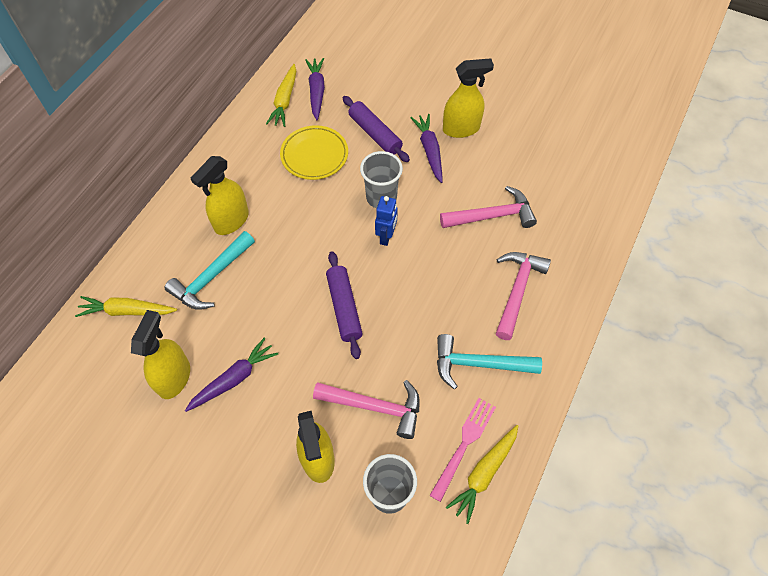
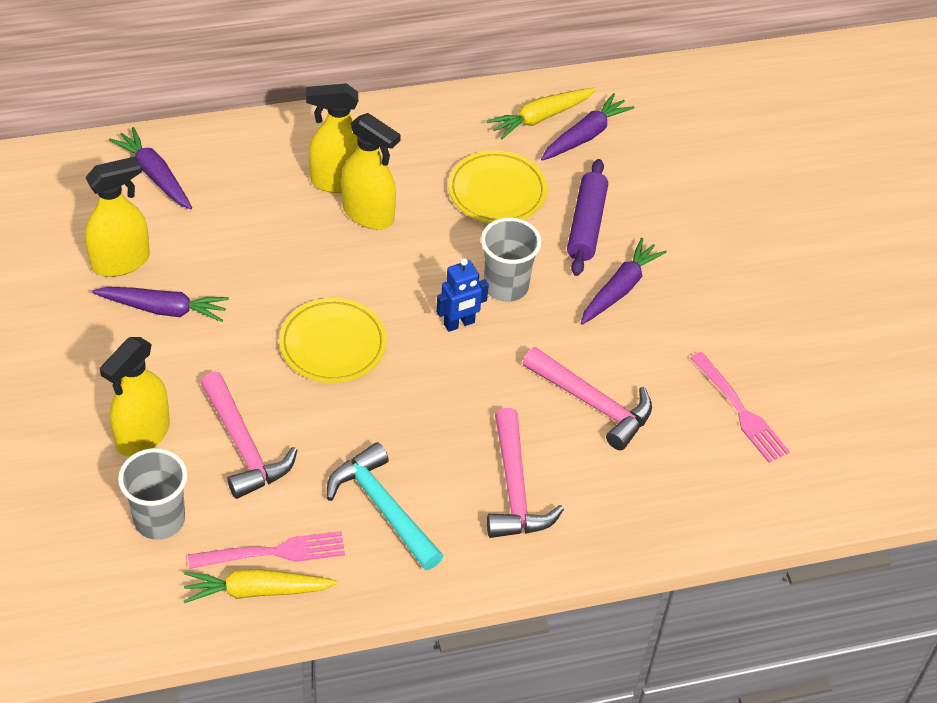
camera: 45 degrees right, 10 degrees down
yellow carrot [75,296,177,317] -> purple carrot [109,127,192,209]
turquoise hammer [165,231,255,310] -> none
purple rolling pin [326,251,363,359] -> yellow plate [279,298,387,383]
yellow spray bottle [443,58,494,138] -> yellow spray bottle moved to [341,113,401,229]
pink hammer [496,252,551,340] -> pink hammer turned 105 degrees clockwise [487,408,564,538]
none -> pink fork [690,352,790,463]

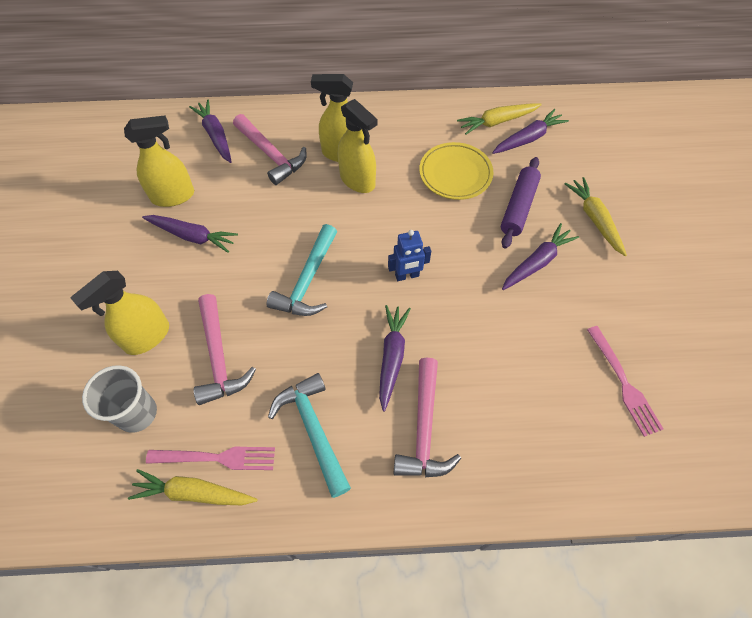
camera: 15 degrees right, 10 degrees up
yellow plate [279,298,387,383] -> turquoise hammer [266,224,337,316]
grey cup [481,218,542,302] -> none
pink hammer [523,347,652,450] -> pink hammer moved to [233,114,307,185]
none -> purple carrot [379,305,411,411]
none -> yellow carrot [565,177,627,256]

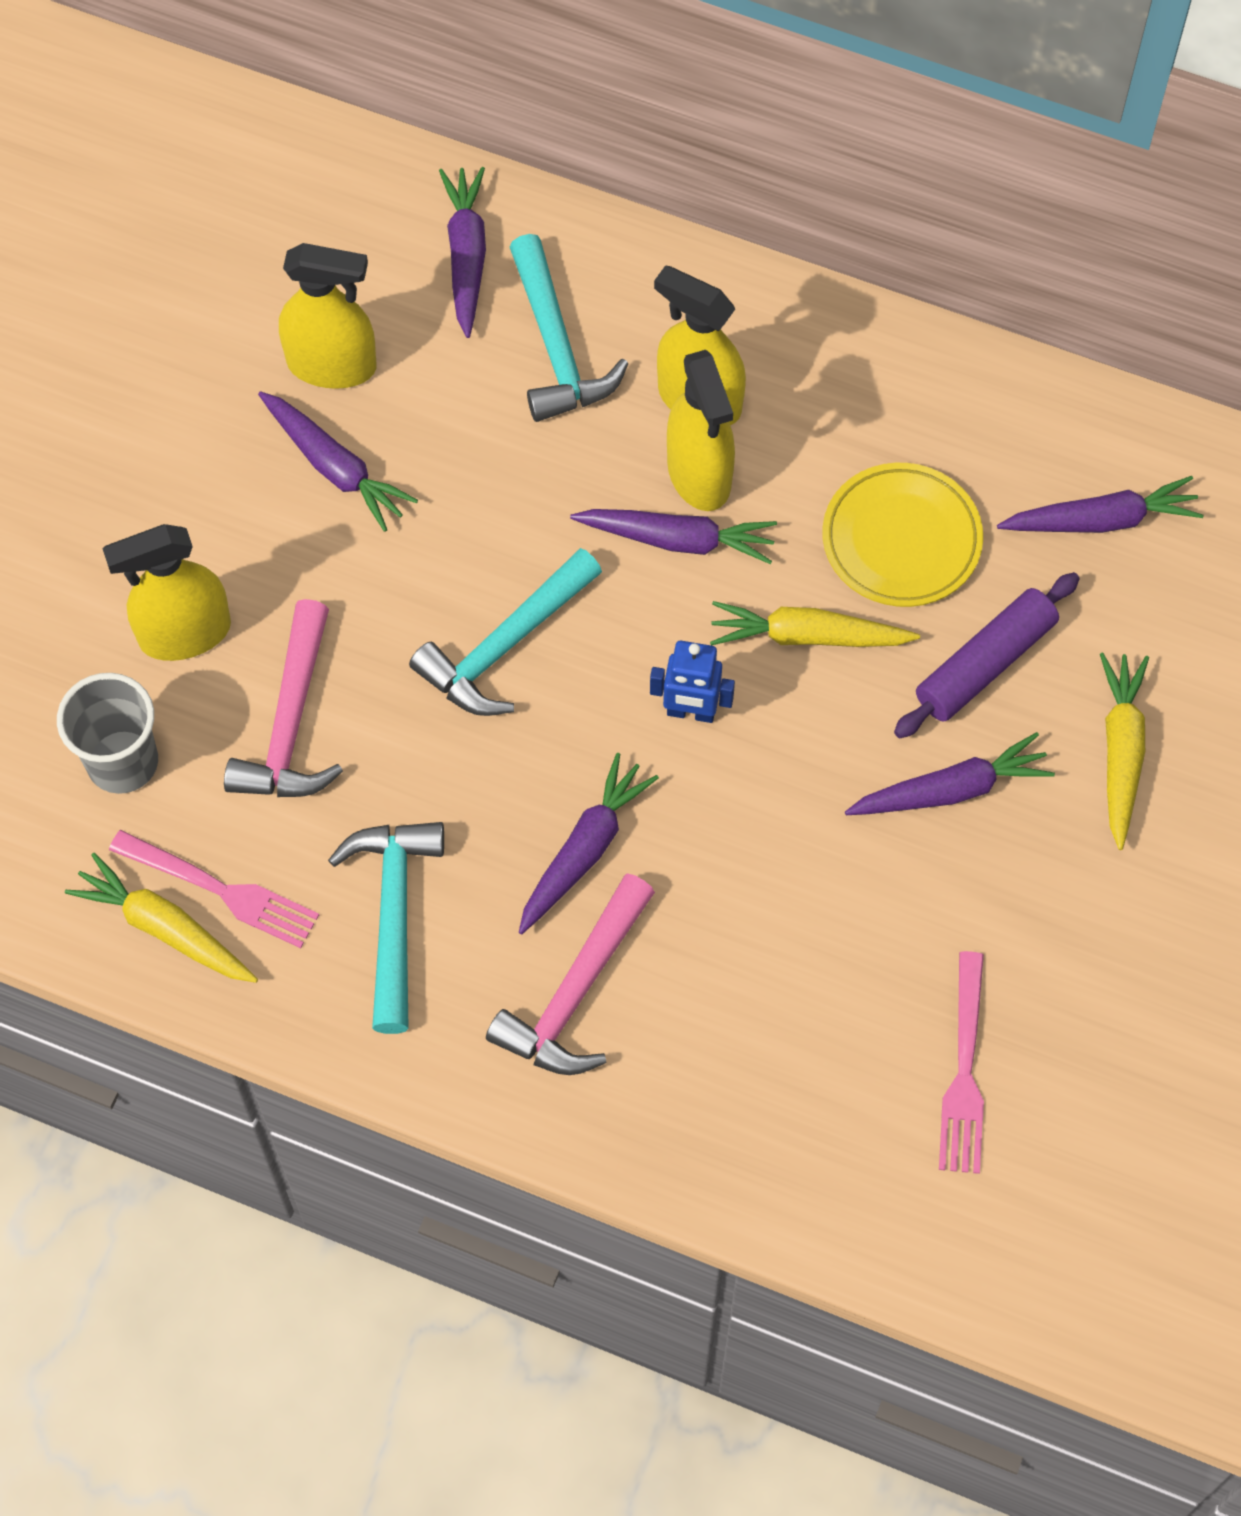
camera: 25 degrees right, 5 degrees up
pink hammer [233,114,307,185] -> turquoise hammer [510,234,629,422]
yellow carrot [457,103,542,135] -> yellow carrot moved to [710,601,920,647]
none -> purple carrot [570,509,777,564]

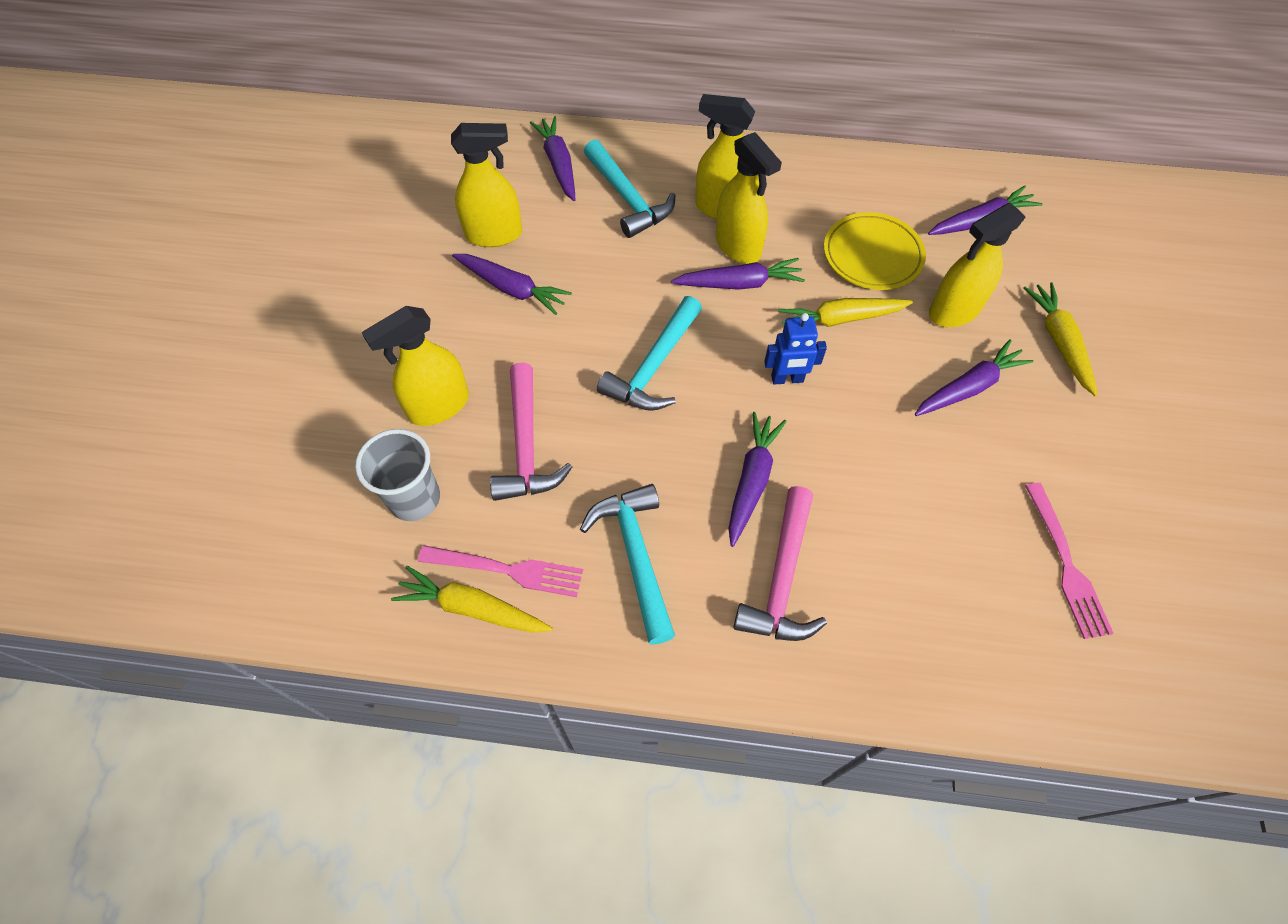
camera: 15 degrees left, 5 degrees down
purple rolling pin [894,572,1080,738] -> yellow spray bottle [929,203,1026,327]

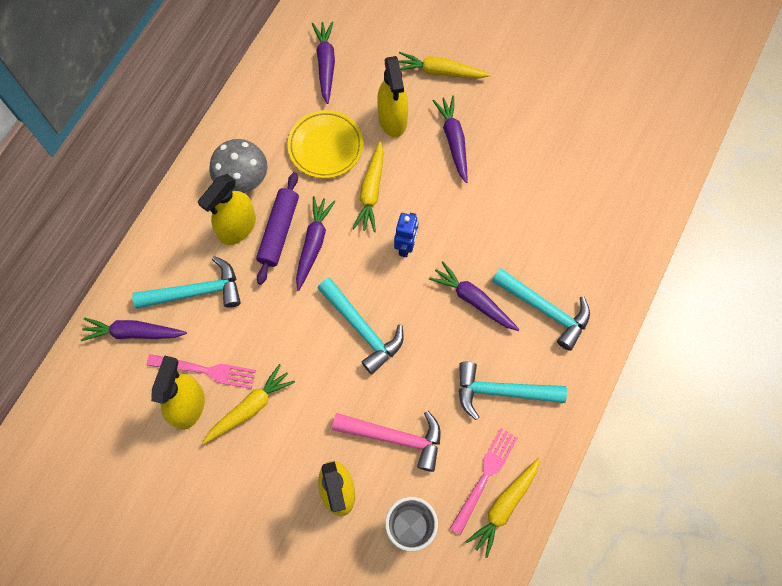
camera: 70 degrees left, 10 degrees up
purple carrot [452,254,572,315] -> yellow carrot [203,364,295,444]
yellow spray bottle [716,132,782,264] -> purple rolling pin [256,172,299,285]
pink hammer [734,486,827,641] -> turquoise hammer [492,268,590,351]
pink fork [1025,483,1114,639] -> pink fork moved to [146,354,256,389]
none -> grey mushroom [210,139,267,193]

